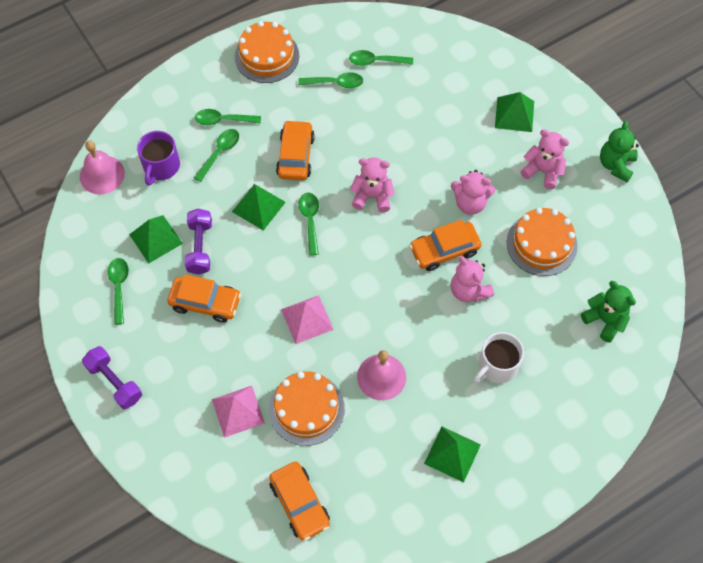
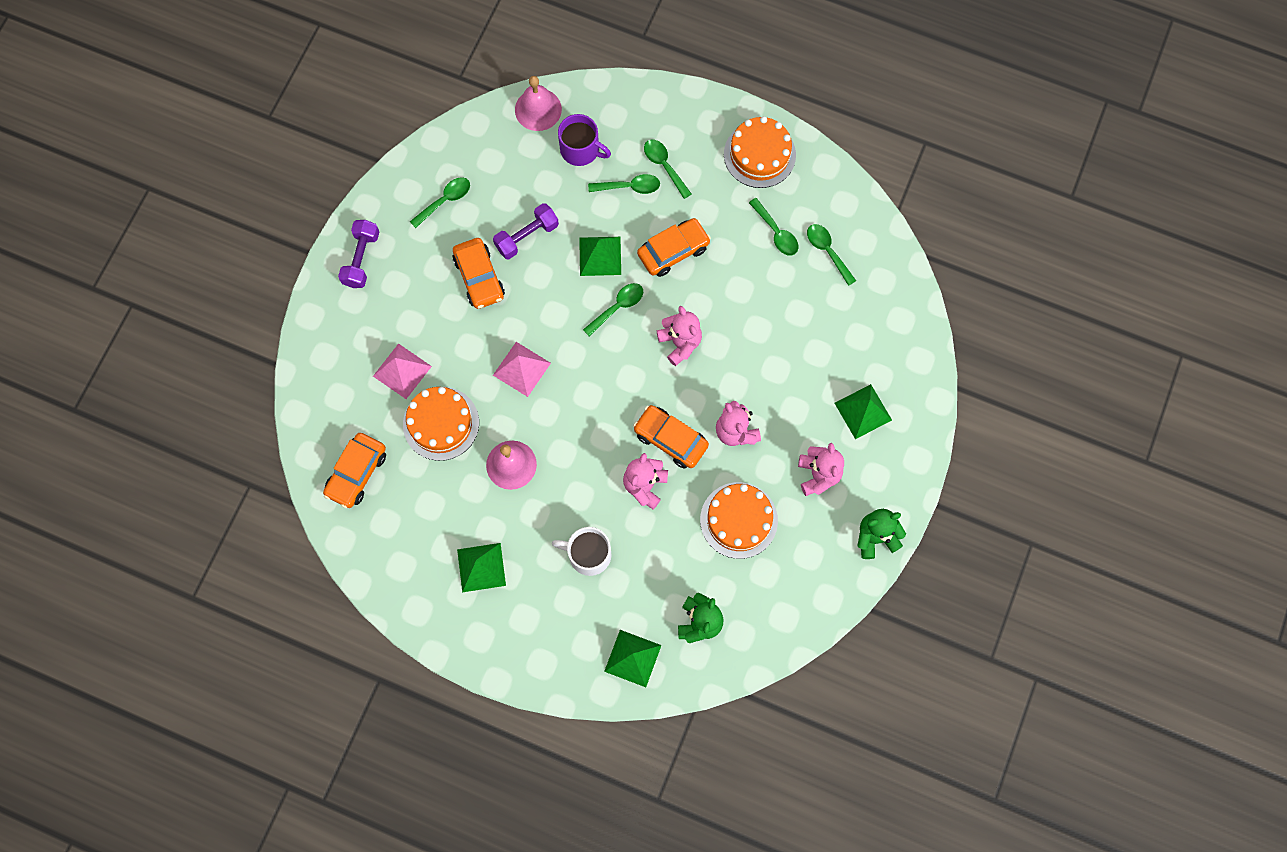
camera: 55 degrees right, 10 degrees up
green pyramid [129,215,183,263] -> green pyramid moved to [604,630,662,687]
purple mug [137,131,180,186] -> purple mug turned 135 degrees counterclockwise [558,114,611,166]

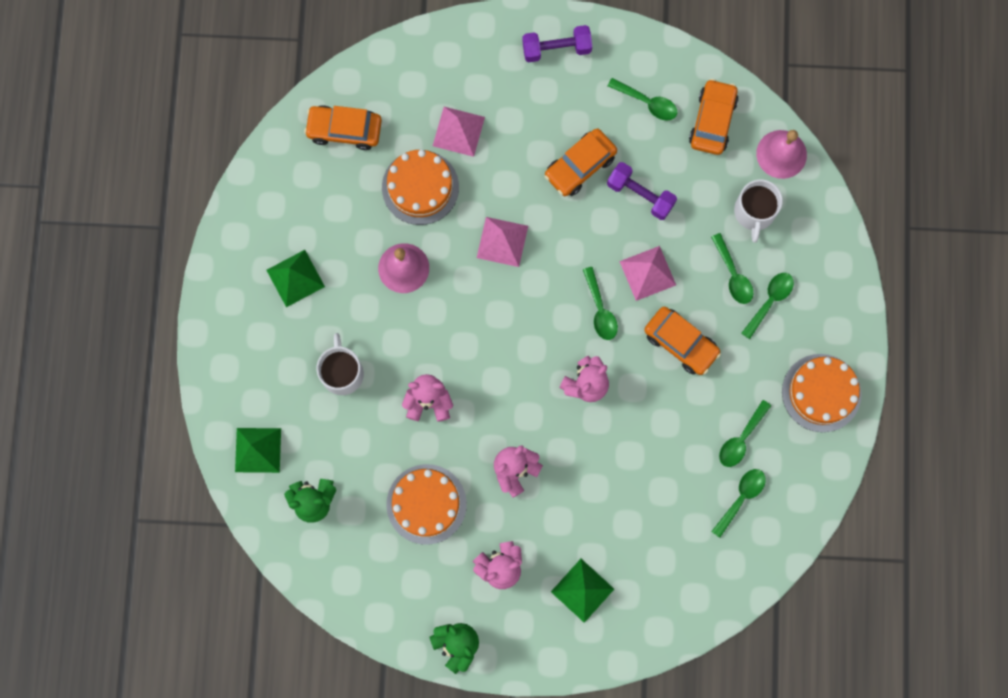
camera: 70 degrees right, 5 degrees up
purple mug [558,114,611,166] -> white mug [734,180,783,243]
green pyramid [579,237,621,276] -> pink pyramid [619,246,676,301]
green spoon [583,283,643,336] -> green spoon turned 45 degrees clockwise [583,267,618,340]
orange car [633,405,709,469] -> orange car moved to [689,79,739,155]

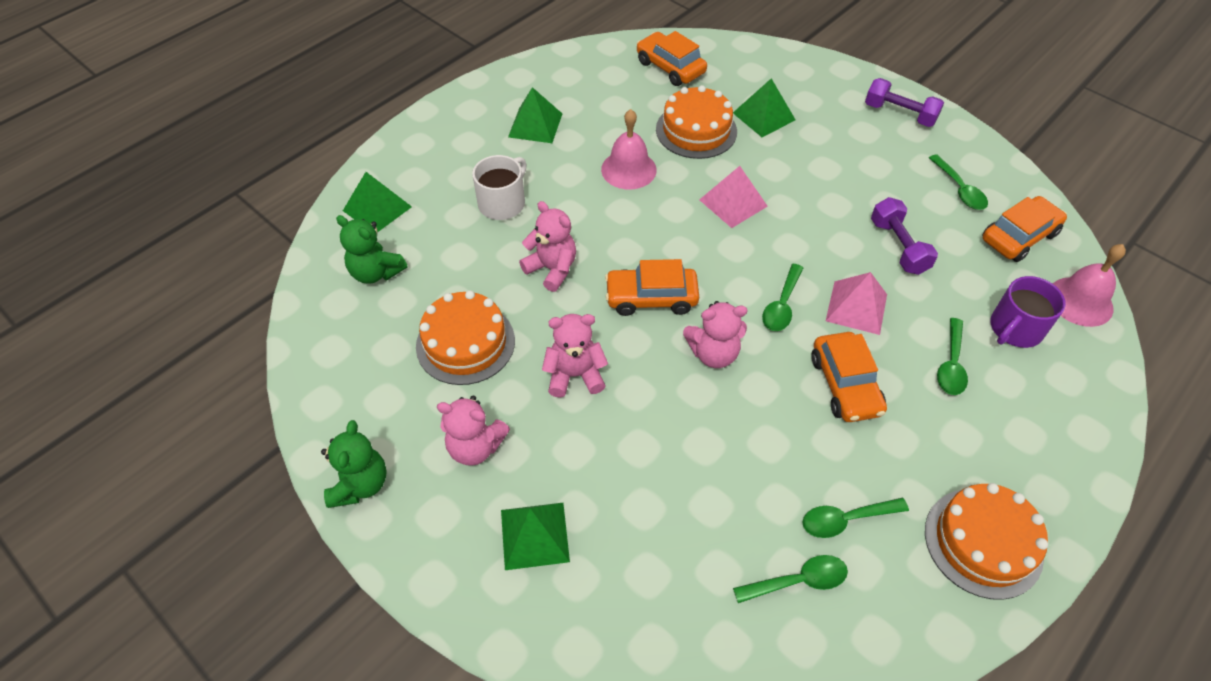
camera: 40 degrees right, 25 degrees down
pink pyramid [433,107,485,157] -> green pyramid [733,78,796,137]
orange car [544,128,617,196] -> orange car moved to [605,259,699,316]
white mug [734,180,783,243] -> purple mug [990,276,1066,348]
green spoon [741,273,794,339] -> none

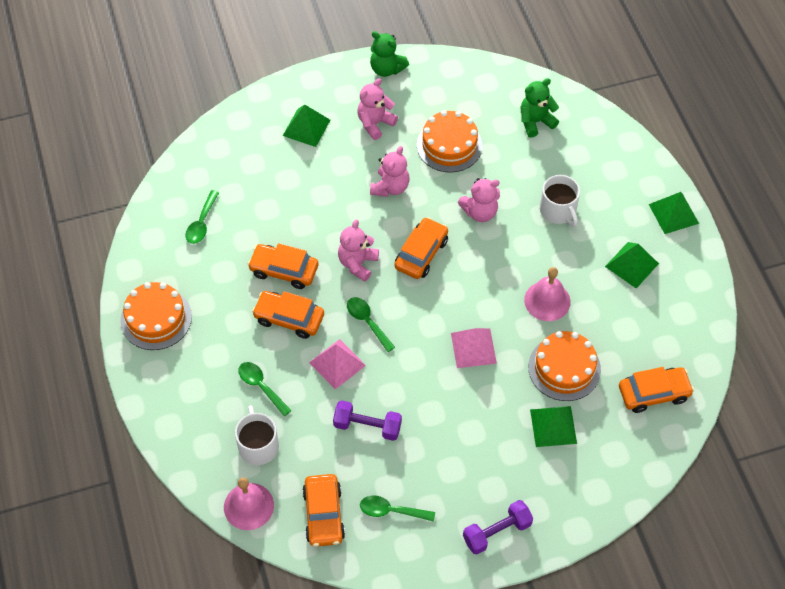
camera: 120 degrees right, 5 degrees up
green pyramid [343,172,412,232] -> green pyramid moved to [649,192,699,234]
green spoon [803,498,909,538] -> none
purple mug [990,276,1066,348] -> white mug [235,405,279,465]
none -> orange car [247,243,318,289]

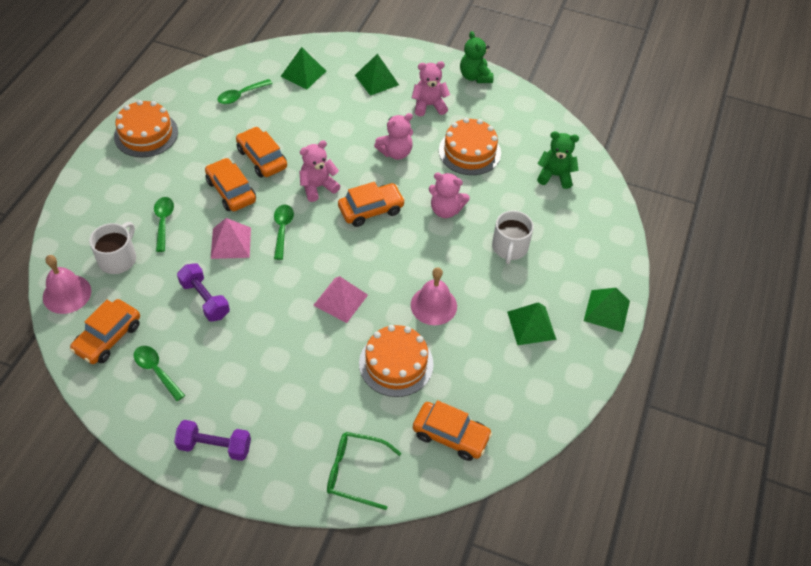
camera: 35 degrees right, 5 degrees down
green pyramid [530,406,577,447] -> green pyramid moved to [281,47,326,89]
none -> green glasses [327,432,401,510]

